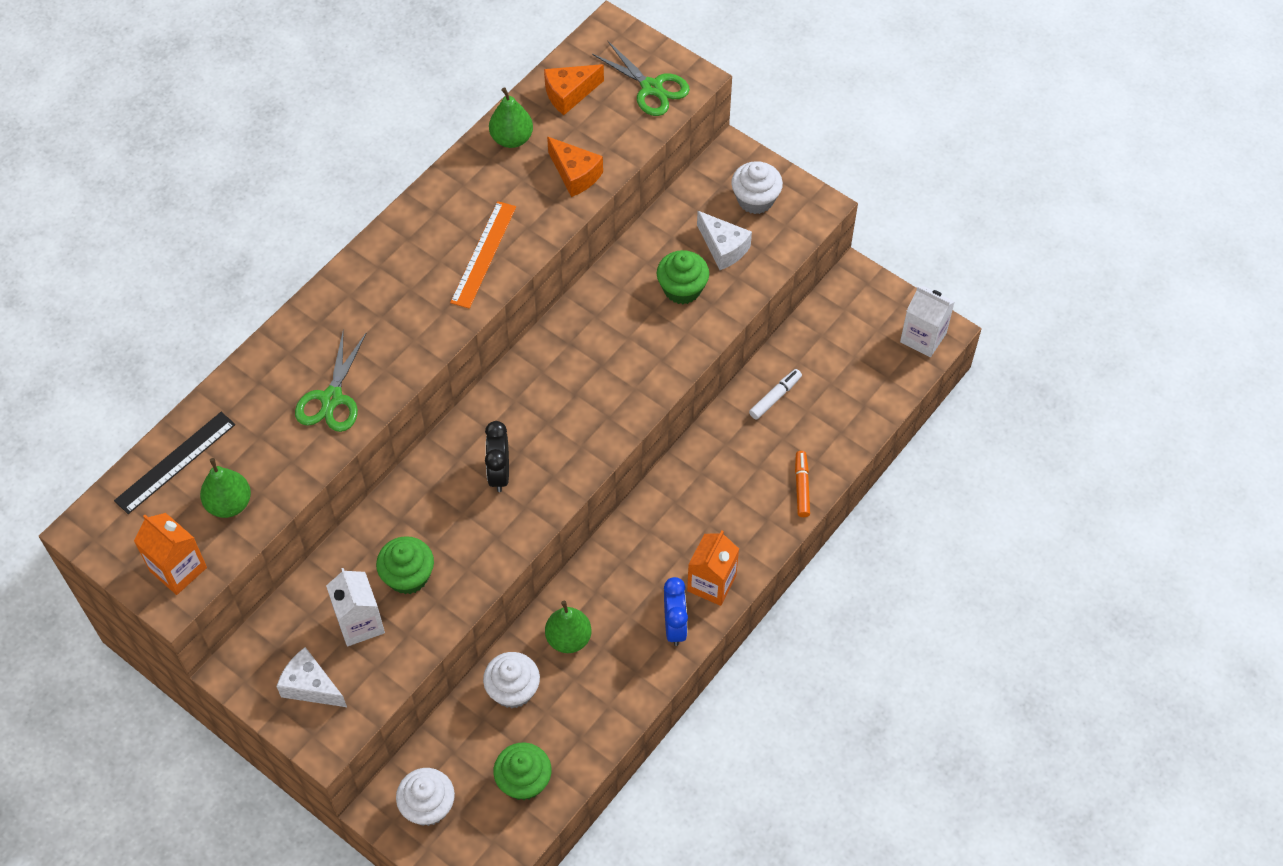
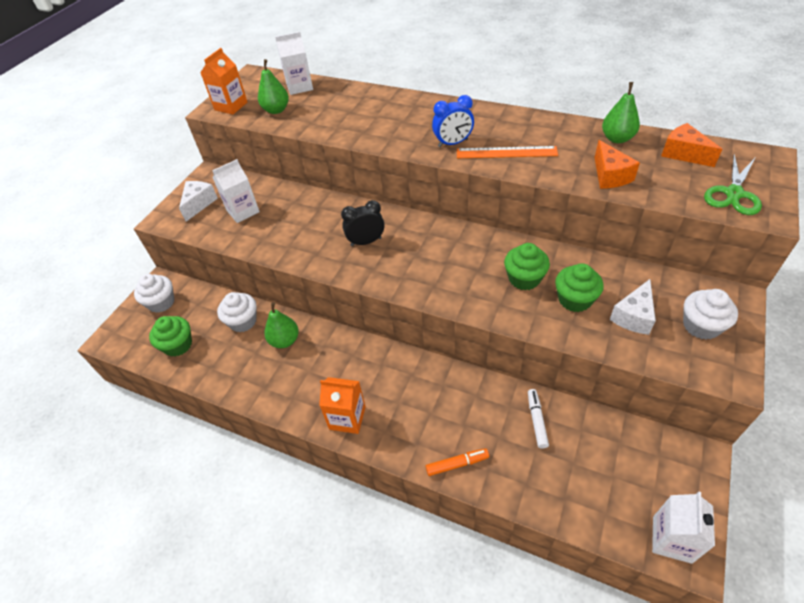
camera: 80 degrees right, 10 degrees down
black ruler [114,412,235,514] -> white carton [275,32,313,95]
green scissors [295,329,367,432] -> none
green cupcake [376,536,434,594] -> green cupcake moved to [504,243,550,290]
orange cheese [547,137,603,197] -> orange cheese turned 45 degrees counterclockwise [594,140,640,189]
blue clock [664,577,688,646] -> blue clock moved to [432,95,474,147]
white marker [749,369,802,420] -> white marker turned 120 degrees counterclockwise [528,389,549,449]

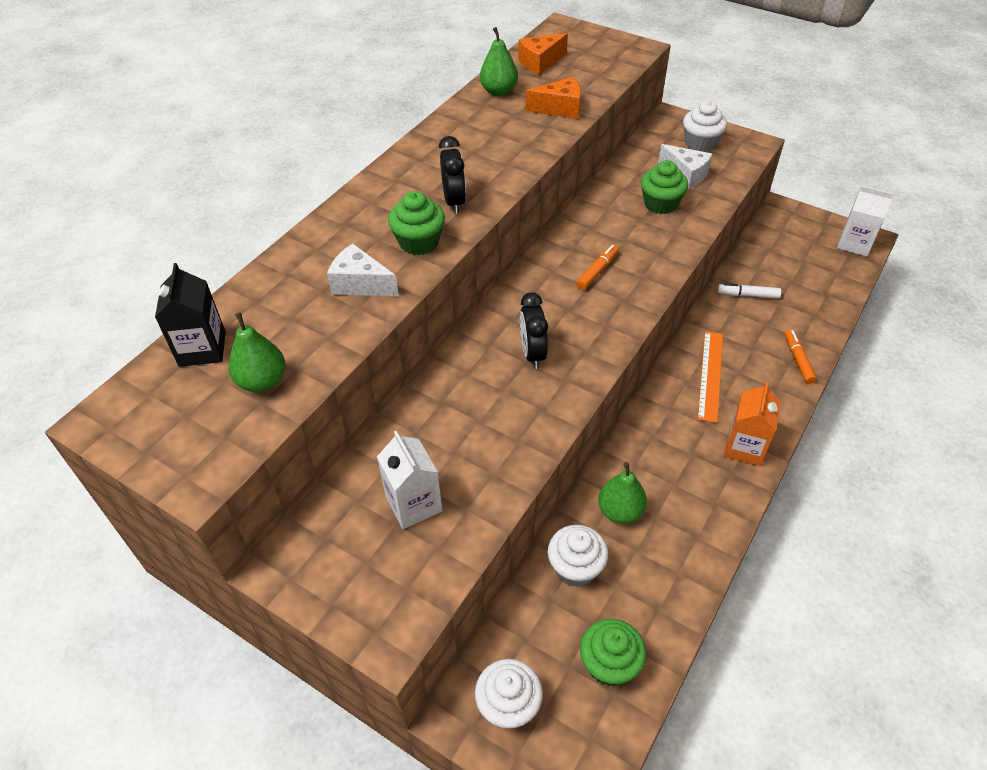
camera: 85 degrees left, 0 degrees up
white cheese [179,181,218,222] -> white cheese moved to [327,243,399,296]
orange carton [200,48,247,114] -> none
white carton [275,32,313,95] -> black carton [155,263,226,367]
blue clock [432,95,474,147] -> black clock [439,136,466,214]
orange ruler [457,146,558,158] -> orange ruler moved to [698,331,723,423]
green cupcake [504,243,550,290] -> green cupcake moved to [388,191,445,255]
green scissors [704,154,762,215] -> none
none -> orange marker [576,245,619,290]

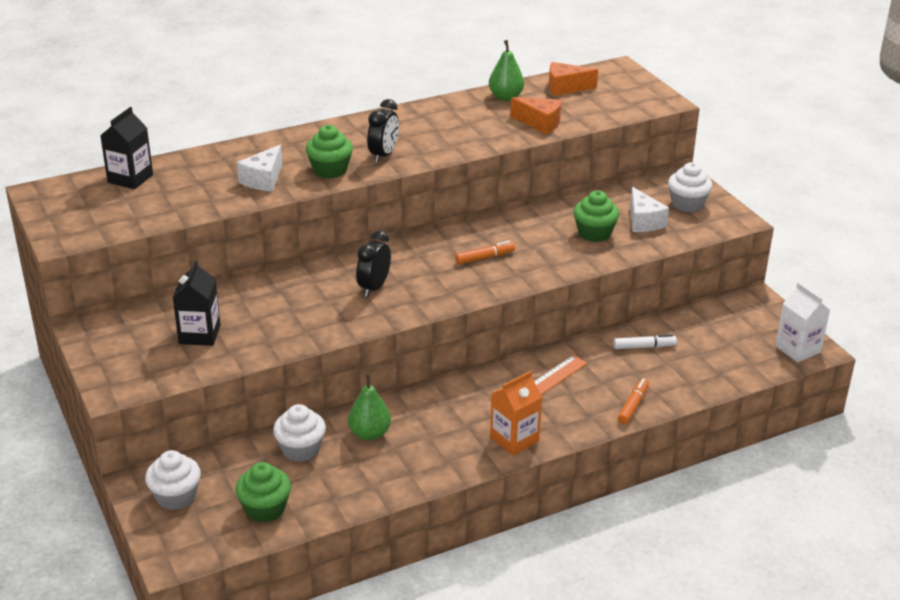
camera: 30 degrees right, 15 degrees down
green pear [228,312,285,392] -> none
white cheese [327,243,399,296] -> white cheese turned 120 degrees counterclockwise [237,145,282,191]
white carton [377,431,442,529] -> black carton [172,260,220,346]
white marker [717,283,781,299] -> white marker turned 135 degrees clockwise [614,334,677,349]

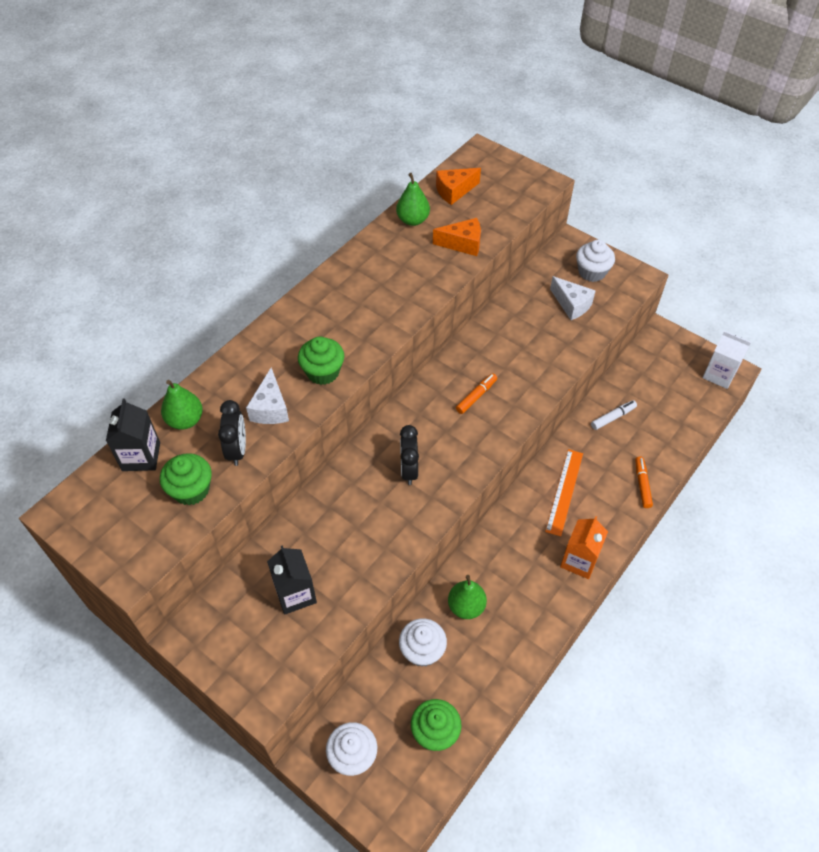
camera: 25 degrees left, 20 degrees up
black clock [367,99,399,163] -> black clock moved to [218,400,246,466]
green cupcake [574,190,619,242] -> green cupcake moved to [160,453,212,505]
none -> green pear [161,380,203,430]

